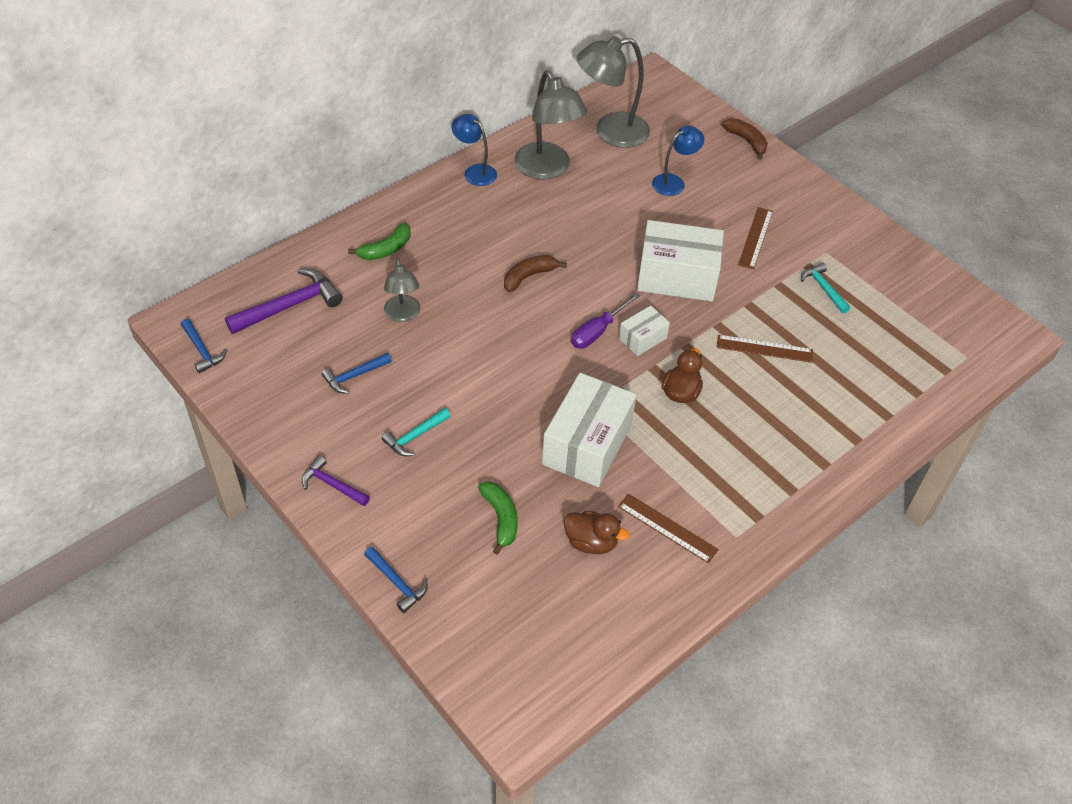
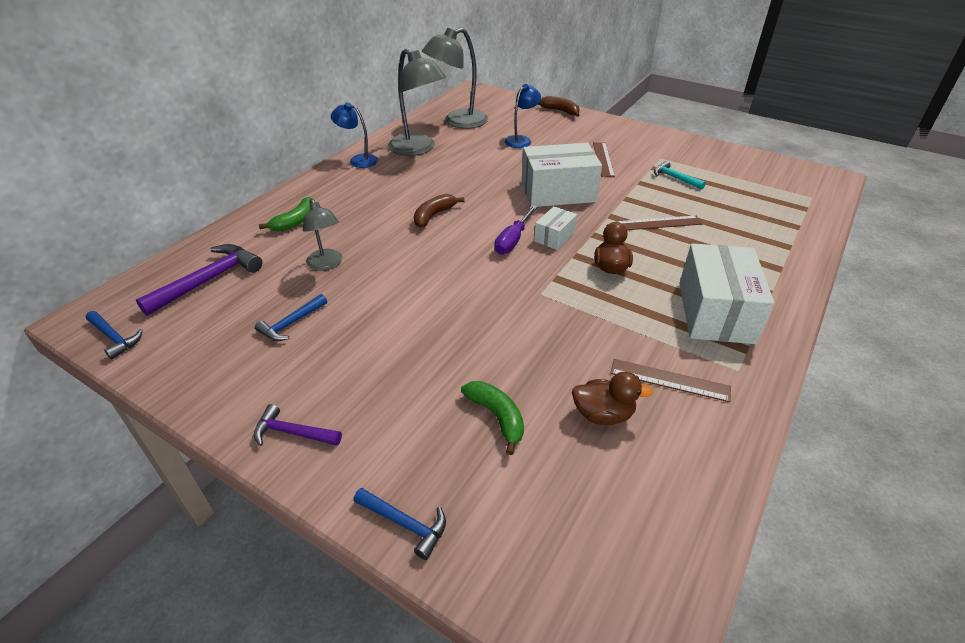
camera: 15 degrees left, 10 degrees down
turquoise hammer [382,408,451,456] -> none
white box [542,373,637,487] -> white box moved to [679,243,774,344]

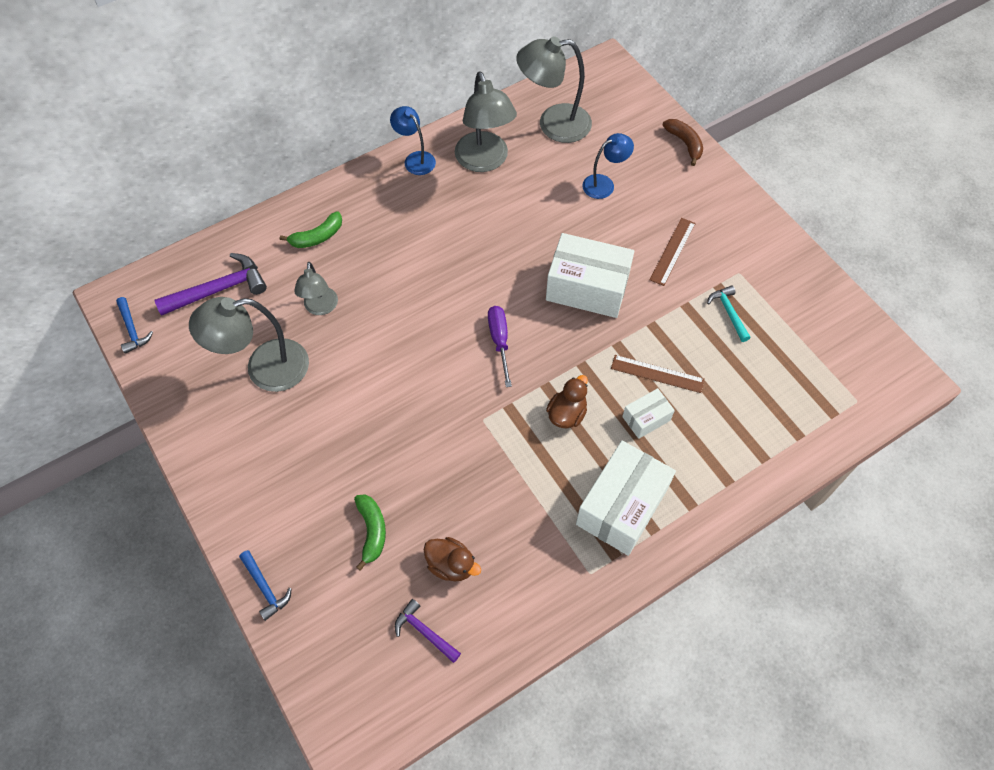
camera: 25 degrees right, 20 degrees up
purple hammer [254,404,342,446] -> purple hammer moved to [395,599,461,663]
blue hammer [255,294,327,341] -> grey lamp [189,297,309,392]
brown banana [414,194,465,228] -> none
purple screwdriver [494,205,538,254] -> purple screwdriver turned 120 degrees clockwise [488,306,512,387]
white box [534,206,577,250] -> white box moved to [622,388,675,439]
brown ruler [610,359,731,402] -> none

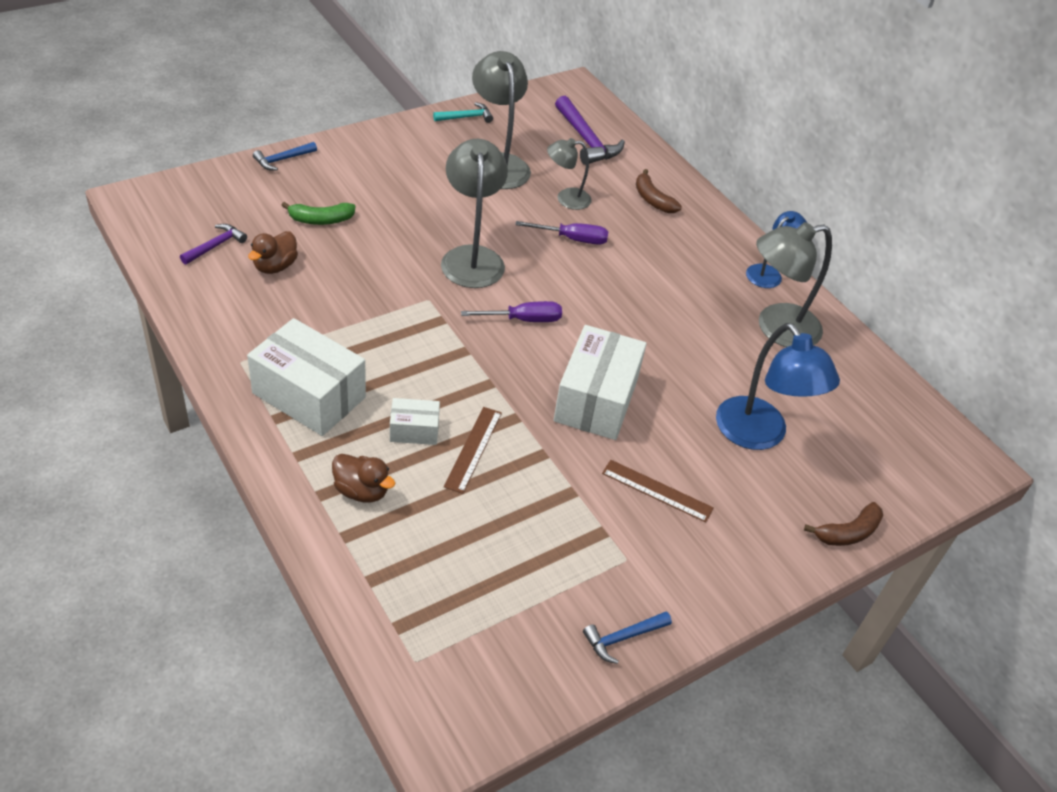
camera: 85 degrees right, 15 degrees down
blue hammer [116,297,153,354] -> blue hammer moved to [583,611,672,664]
green banana [280,211,342,248] -> brown banana [636,169,682,213]
grey lamp [516,36,592,143] -> grey lamp moved to [441,139,508,288]
brown duck [546,375,588,428] -> brown duck moved to [332,454,395,502]
blue lamp [582,133,634,199] -> blue lamp [716,323,840,450], size x1.72
white box [622,388,675,439] -> white box turned 60 degrees counterclockwise [390,398,440,445]
turquoise hammer [707,285,750,342] -> turquoise hammer moved to [433,102,493,123]
none -> purple screwdriver [515,221,608,245]

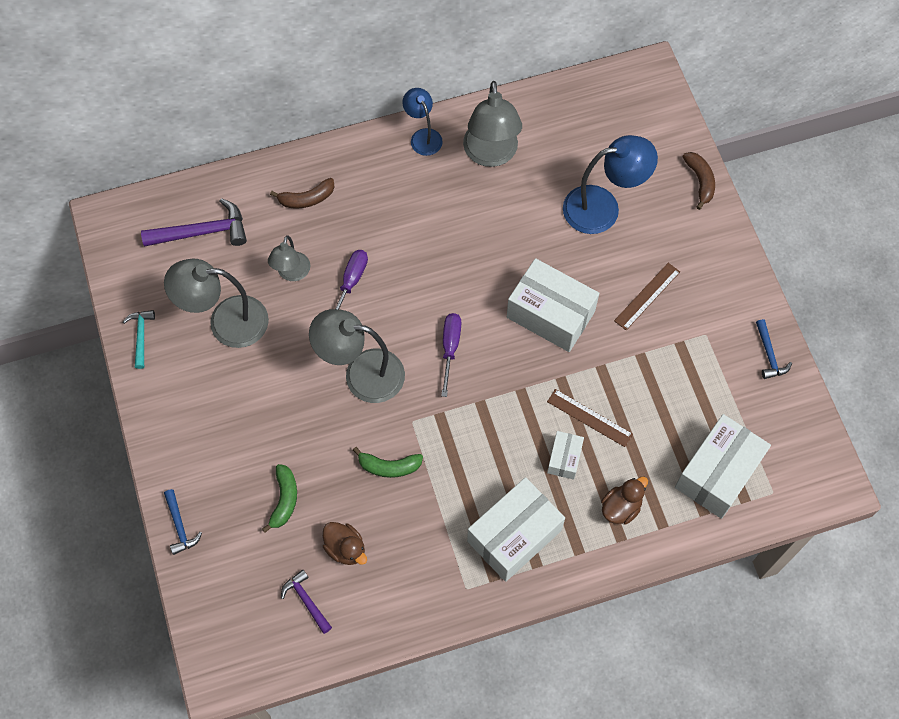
camera: 70 degrees left, 20 degrees up
none -> green banana [353,447,423,478]
none -> white box [675,414,771,519]

